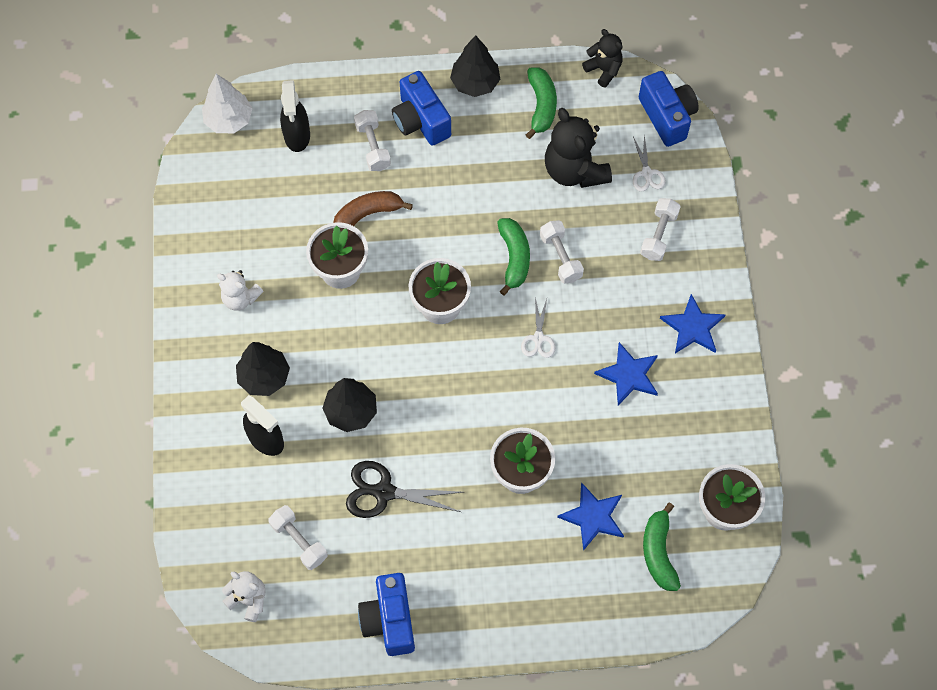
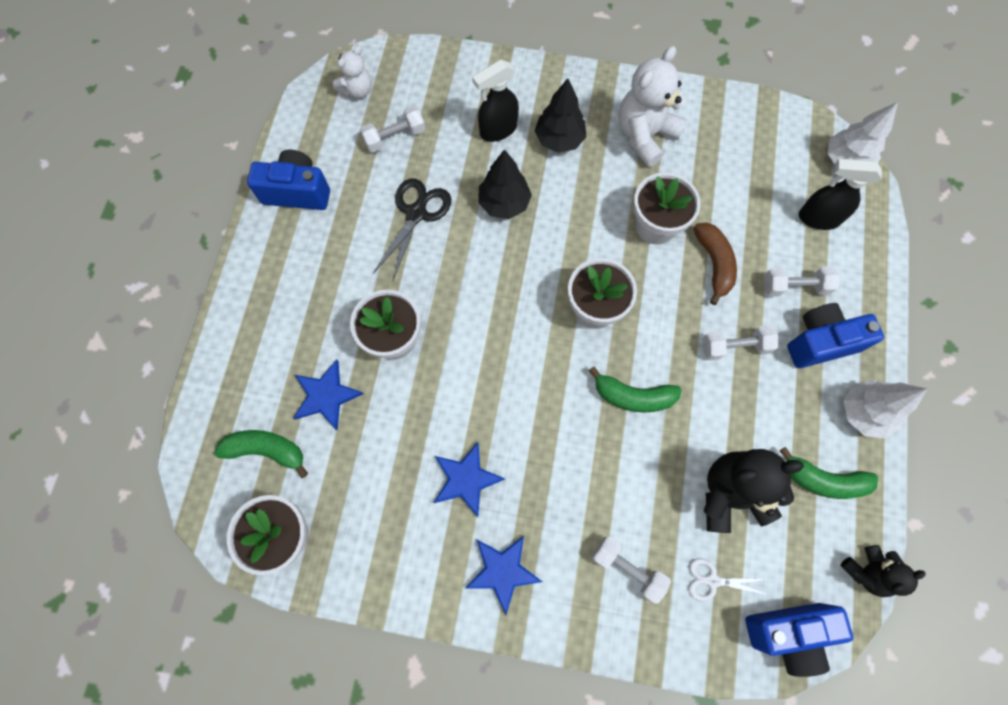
camera: 105 degrees right, 5 degrees up
white teddy bear [217,270,264,311] -> white teddy bear [618,46,687,167], size x1.73
black tree [450,35,500,97] -> white tree [843,380,927,439]
white scissors [521,297,556,358] -> none
white dumbbell [540,220,584,284] -> white dumbbell moved to [703,325,778,360]

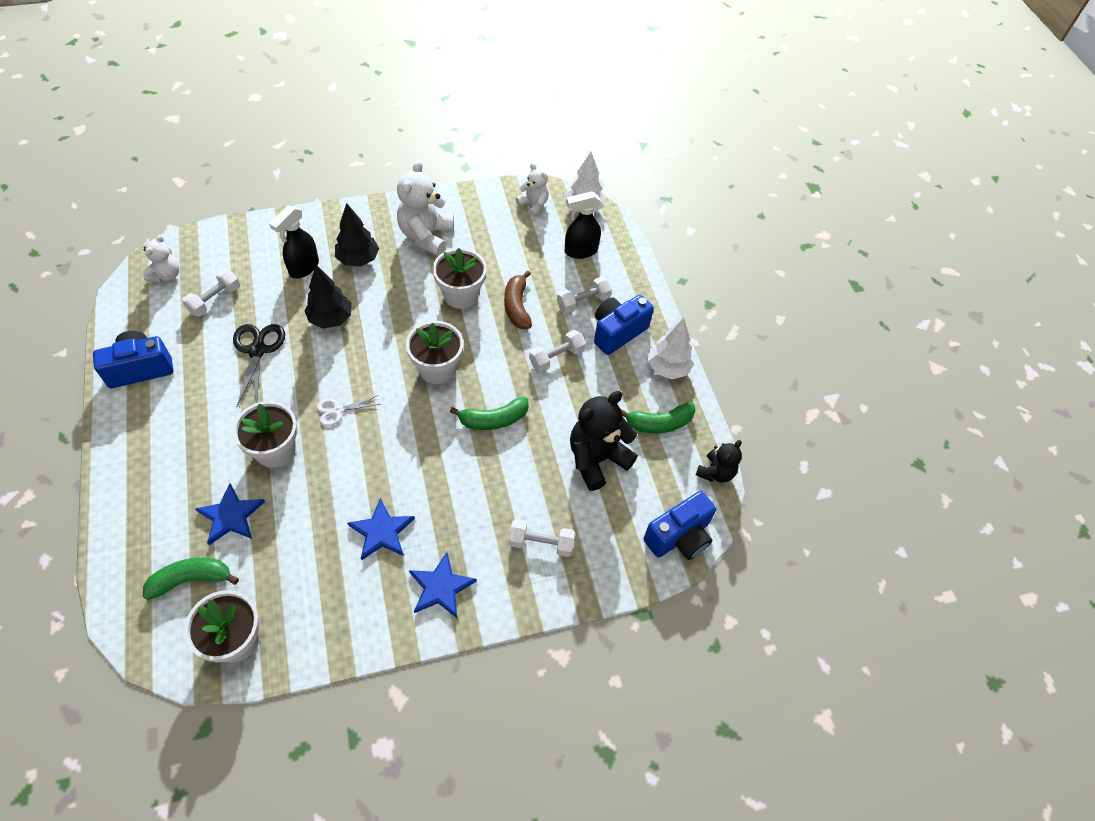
camera: 30 degrees left, 15 degrees down
white scissors [689,558,768,601] -> white scissors moved to [317,395,379,426]
brown banana [693,222,737,305] -> brown banana turned 150 degrees counterclockwise [504,270,532,329]
none -> white teddy bear [516,163,549,217]

